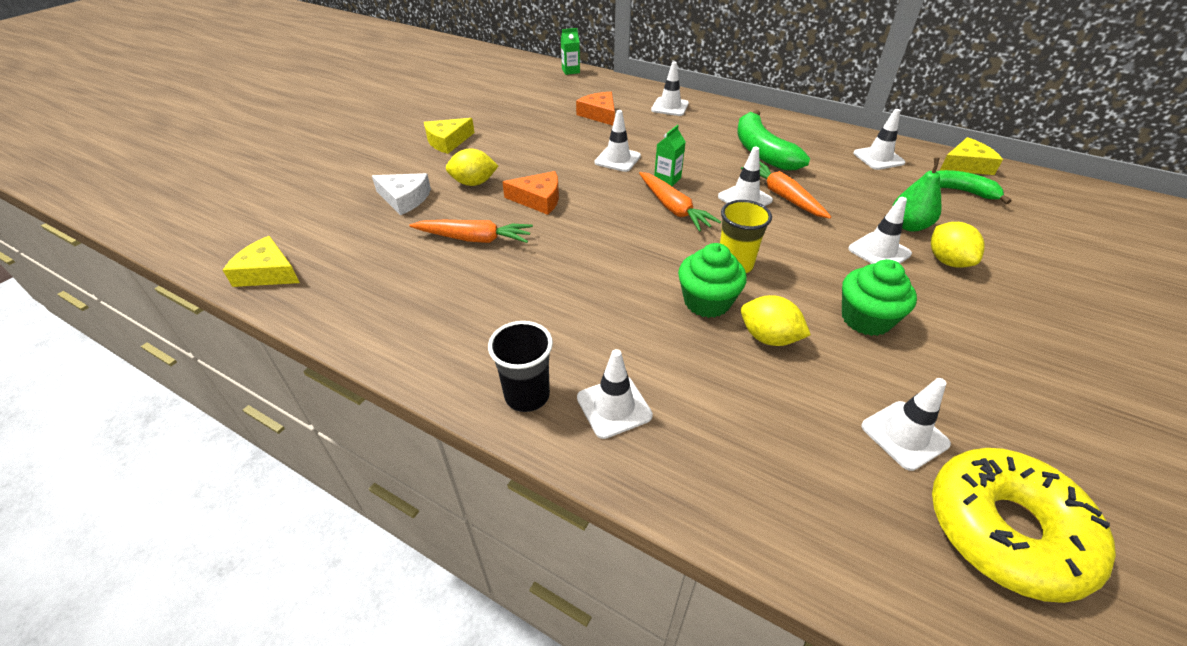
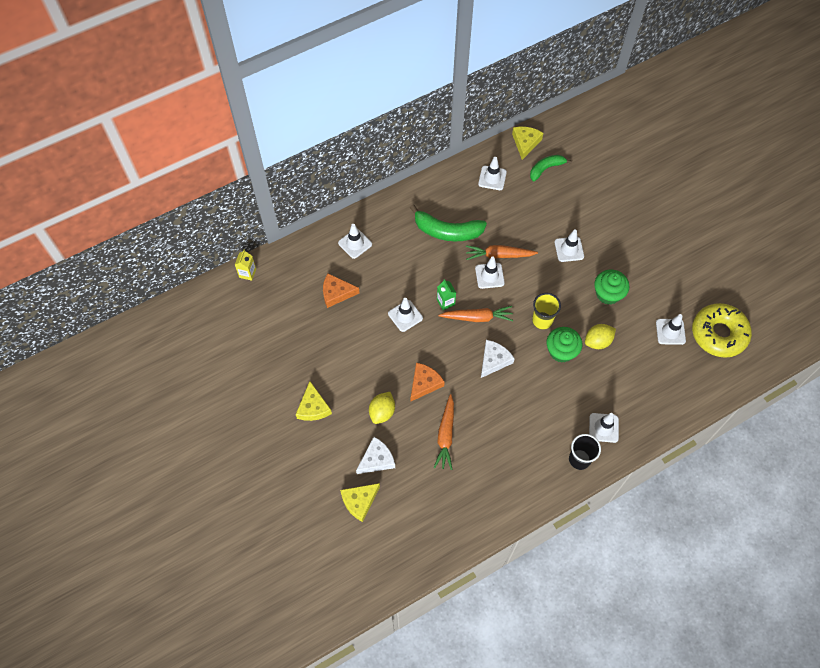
camera: 60 degrees left, 20 degrees up
yellow cheese [223,236,300,287] -> yellow cheese moved to [340,483,380,522]
orange carrot [410,220,533,243] -> orange carrot turned 150 degrees clockwise [434,394,454,470]
green carton [561,28,580,75] -> yellow carton [235,250,256,281]
green pear [892,157,941,232] -> none
yellow lemon [931,222,985,268] -> none
none -> white cheese [481,340,515,378]

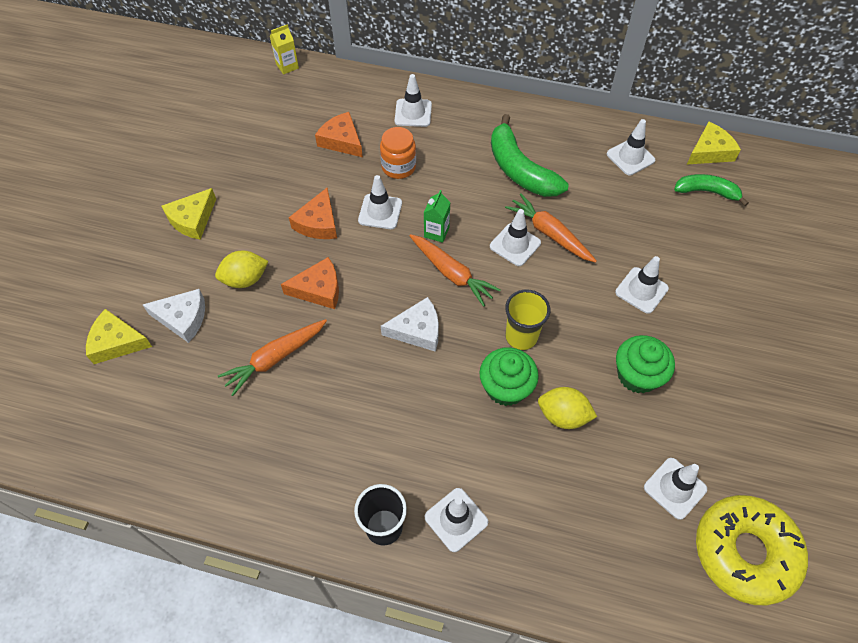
camera: 45 degrees right, 5 degrees down
none -> orange cheese [289,188,337,239]
none -> orange jar [380,127,416,179]

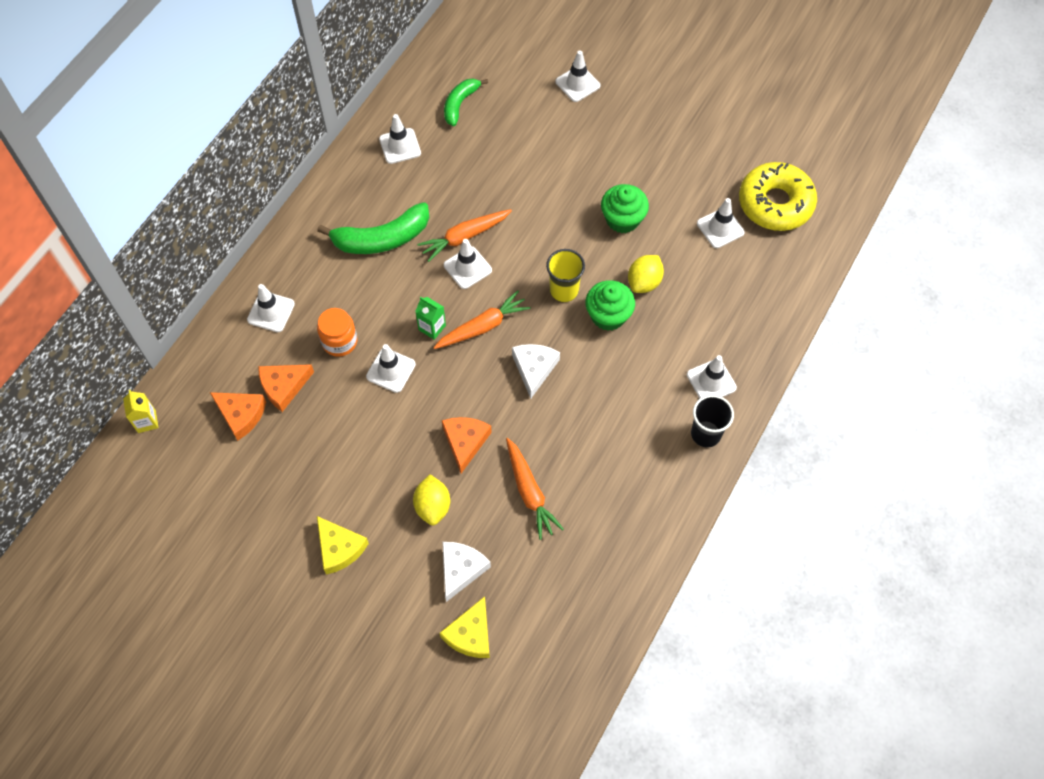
camera: 75 degrees left, 5 degrees up
orange cheese [289,188,337,239] -> orange cheese moved to [210,392,266,441]
white traffic cone [615,256,669,314] -> white traffic cone moved to [555,50,600,102]
yellow cheese [687,122,741,164] -> none

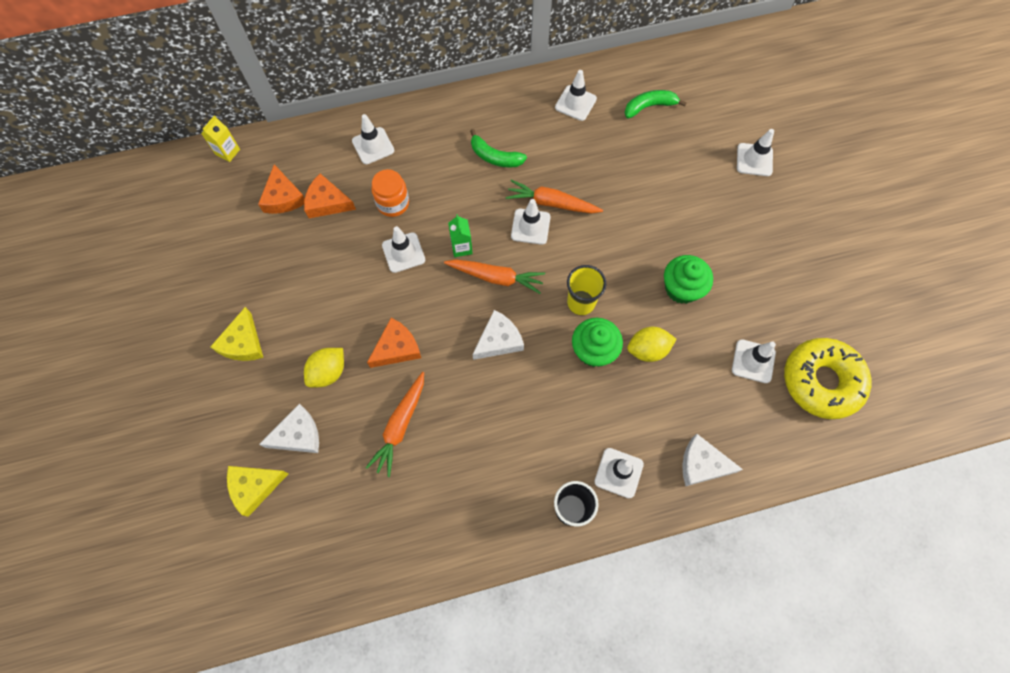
camera: 45 degrees right, 5 degrees up
green banana [317,202,430,254] -> green banana [470,129,527,168], size x0.62
none -> white cheese [682,434,743,486]

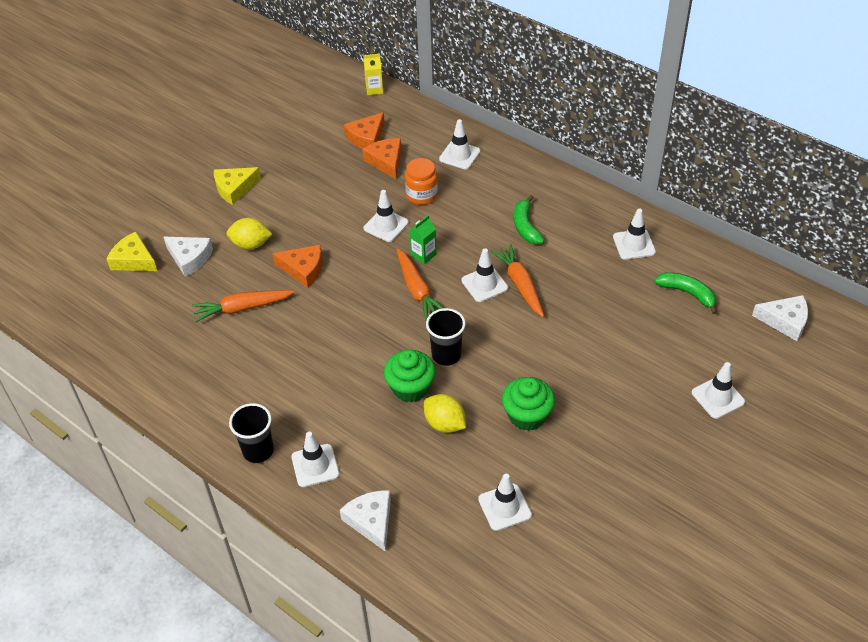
camera: 55 degrees right, 20 degrees down
white cheese [472,310,524,360] -> white cheese moved to [752,295,808,341]
yellow cup [567,265,607,315] -> black cup [426,308,465,366]
yellow donut [784,338,872,419] -> none

